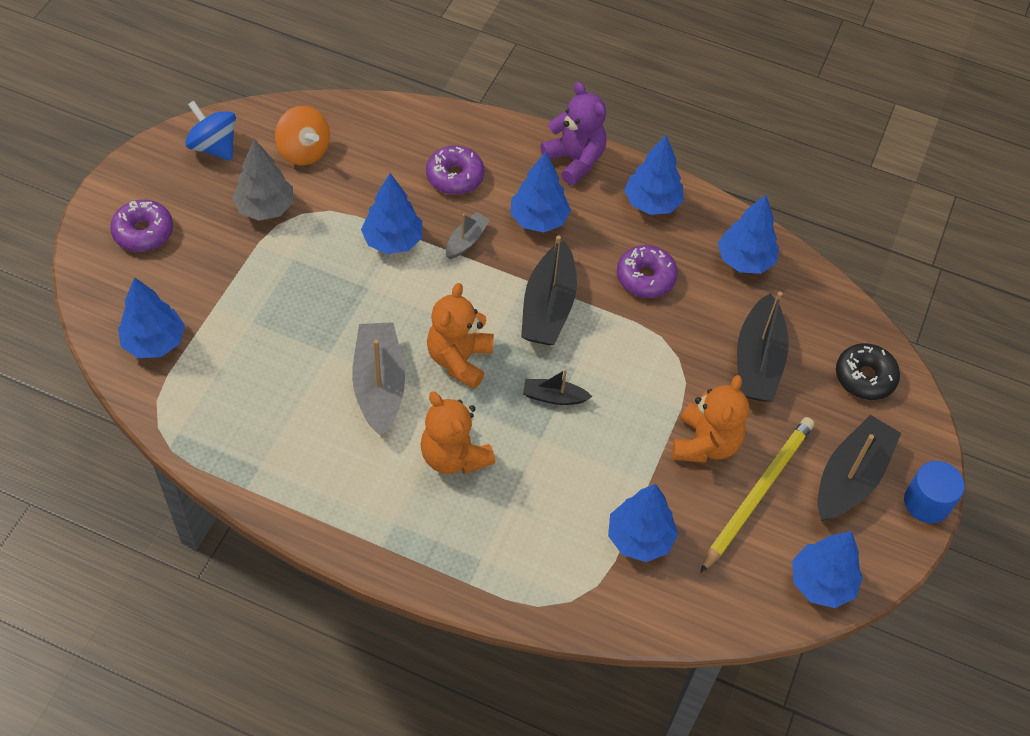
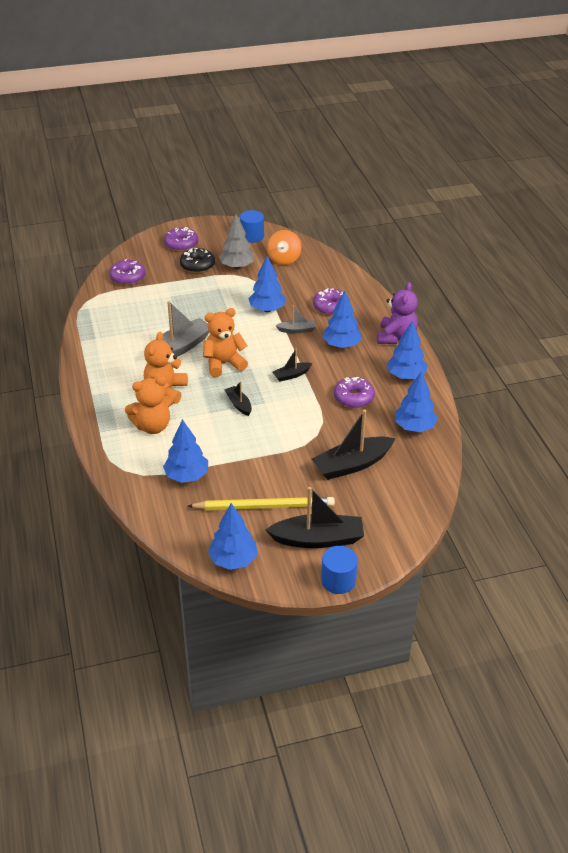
camera: 55 degrees right, 15 degrees down
blue tree [118,277,185,358] -> purple donut [109,259,145,285]
blue spinning top [185,100,236,161] -> blue cylinder [240,210,264,243]
black boat [521,235,577,345] -> black boat [273,348,312,381], size x0.52
orange teddy bear [672,375,749,463] -> orange teddy bear moved to [125,376,174,434]
black donut [836,343,900,400] -> black donut moved to [180,248,215,273]

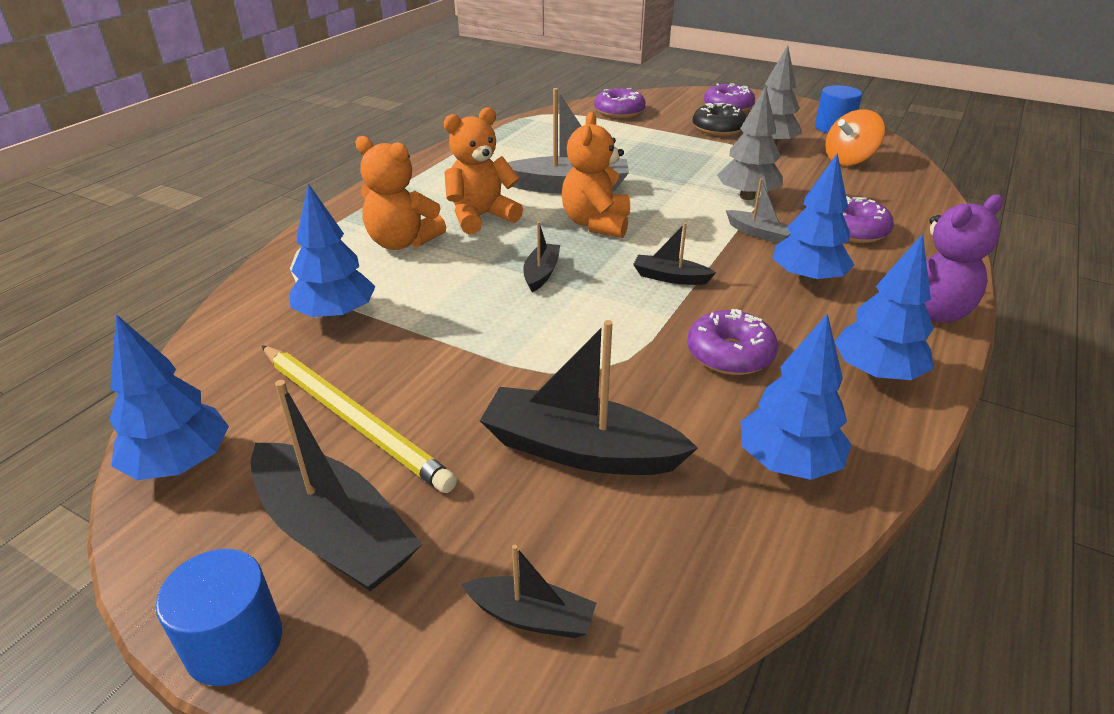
camera: 45 degrees right, 5 degrees down
orange teddy bear [203,308,248,377] -> orange teddy bear turned 105 degrees counterclockwise [562,112,630,238]
blue tree [248,256,286,312] -> grey tree [717,86,783,200]
none -> black boat [461,545,596,638]

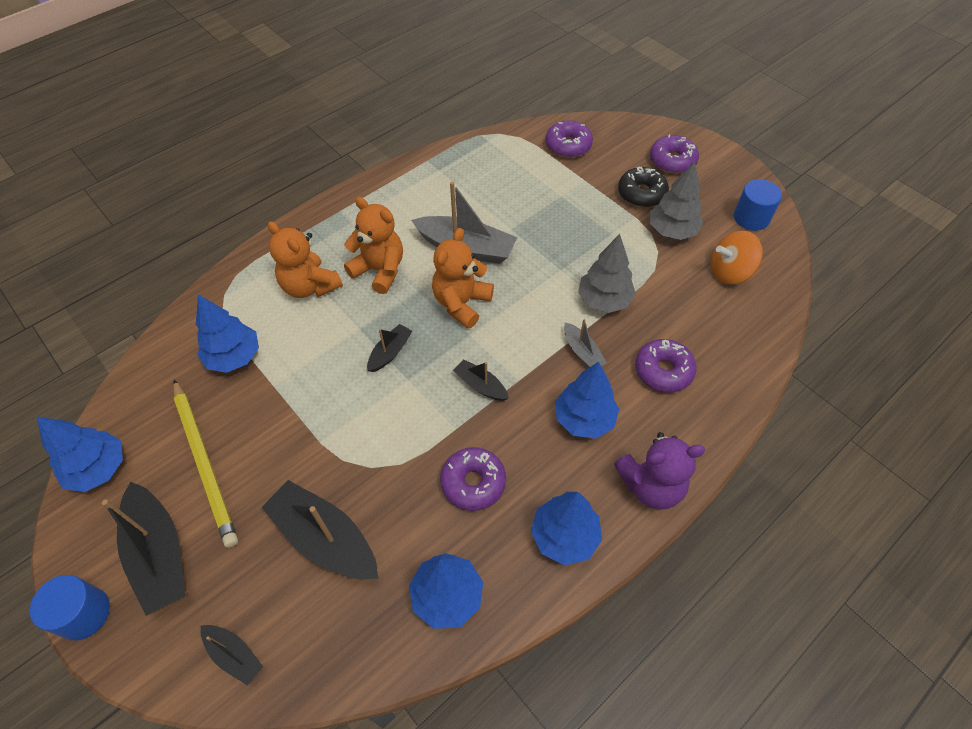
camera: 20 degrees right, 20 degrees up
orange teddy bear [444,107,523,234] -> orange teddy bear turned 45 degrees clockwise [344,197,403,294]

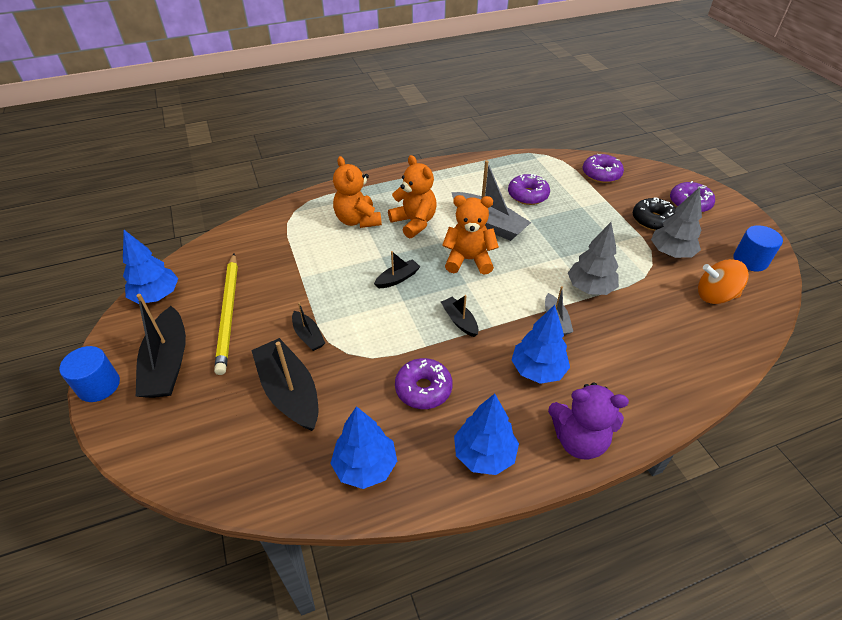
camera: 20 degrees right, 10 degrees down
blue tree [196,295,259,373] -> none
black boat [201,625,263,686] -> black boat moved to [292,302,325,351]
orange teddy bear [432,228,494,329] -> orange teddy bear turned 45 degrees clockwise [442,195,499,275]
purple donut [635,339,697,392] -> purple donut moved to [508,174,550,205]

